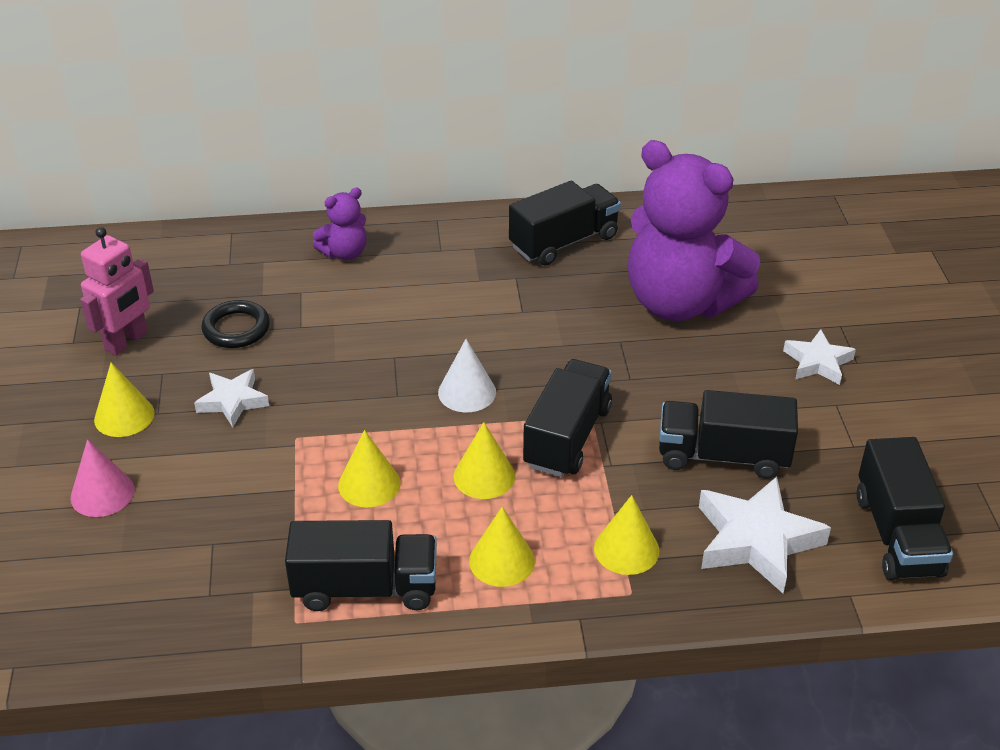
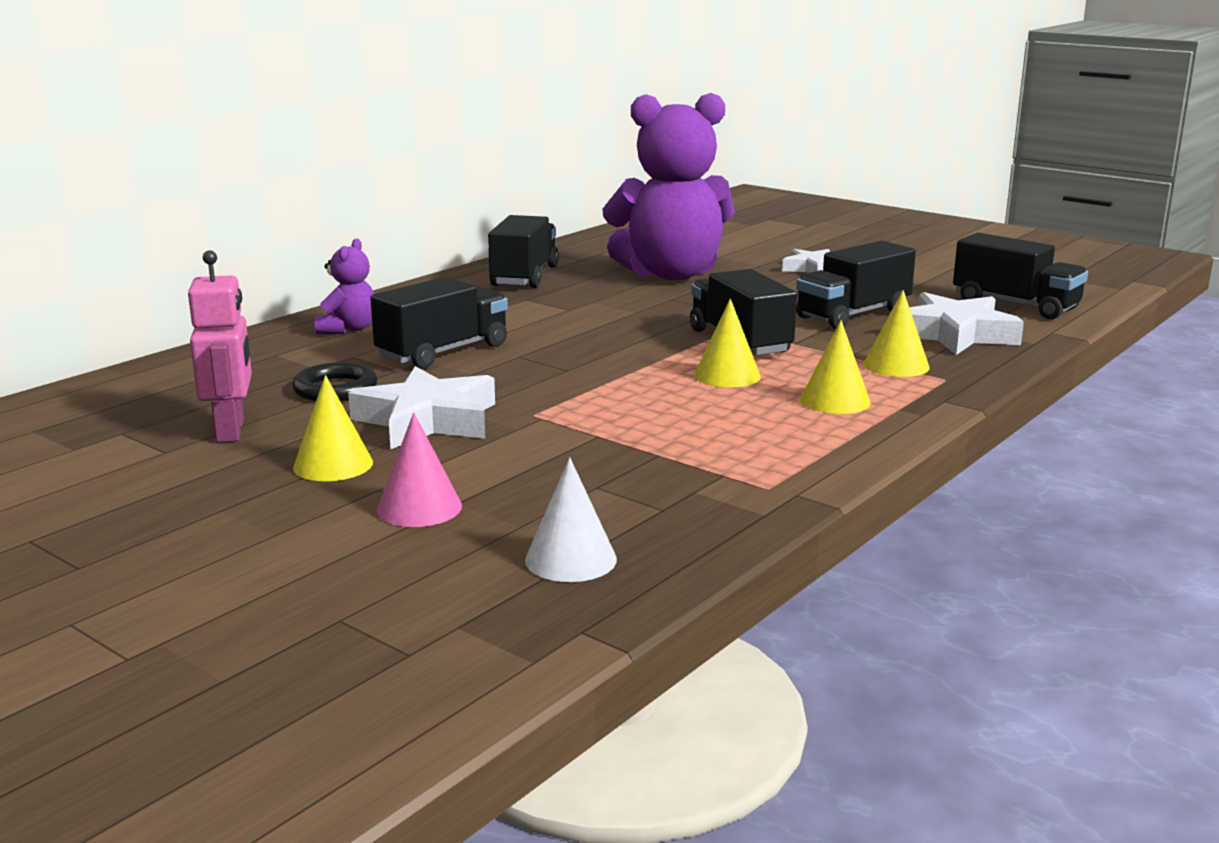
camera: 45 degrees left, 20 degrees down
white star [194,369,269,427] -> white star [348,366,495,449], size x1.66
black truck [285,520,437,611] -> black truck moved to [370,277,508,369]
yellow cone [338,430,401,507] -> none
white cone [438,339,496,412] -> white cone moved to [525,457,617,582]

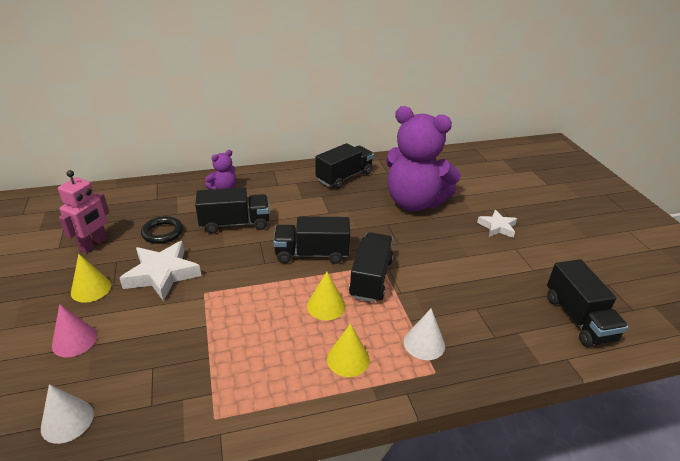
camera: 35 degrees right, 15 degrees up
black truck [796,241,916,329] -> black truck moved to [273,216,350,264]
yellow cone [864,290,929,377] -> white cone [404,309,445,360]
white star [909,292,1024,355] -> none

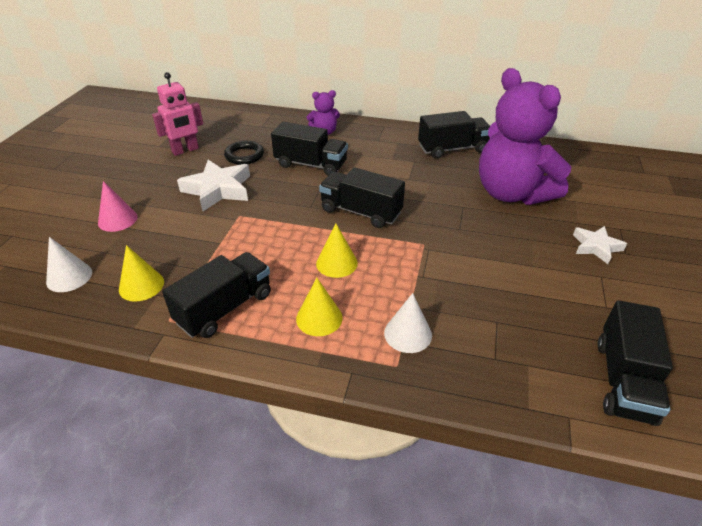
camera: 30 degrees right, 5 degrees up
yellow cone [71,254,111,303] -> yellow cone moved to [119,245,164,302]
black truck [349,232,393,302] -> black truck moved to [162,252,271,338]

